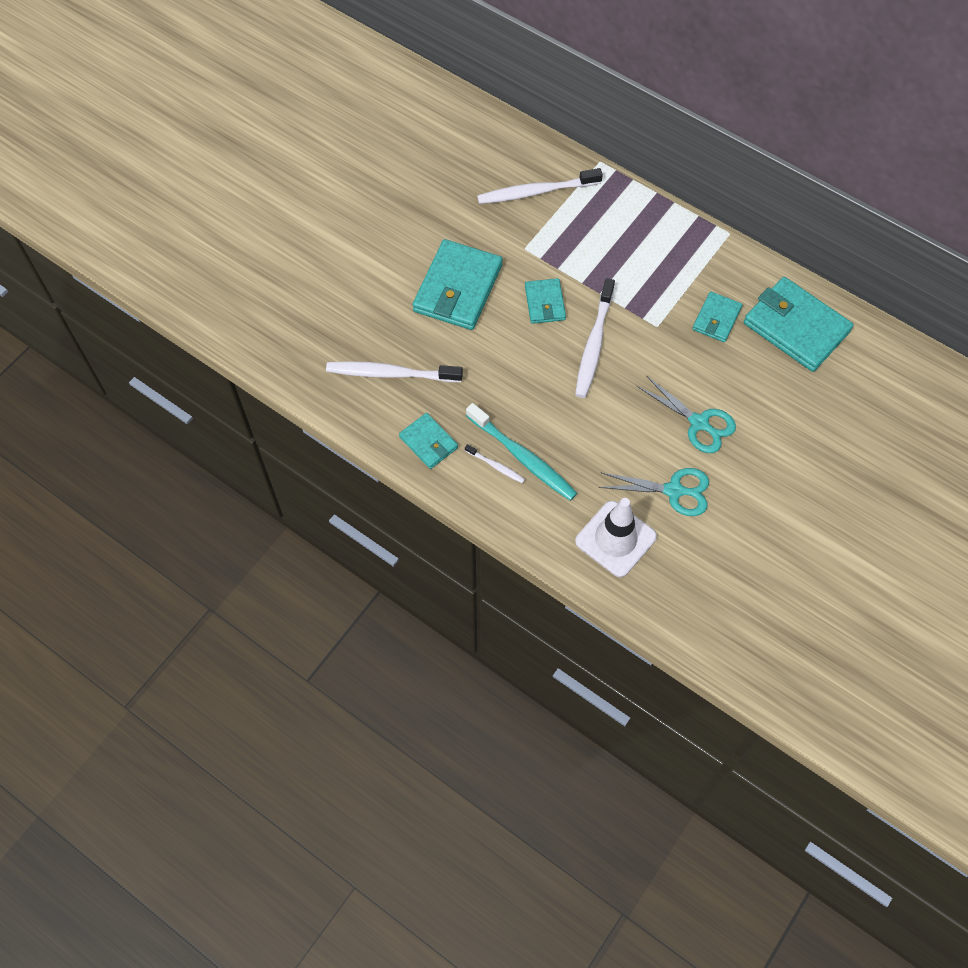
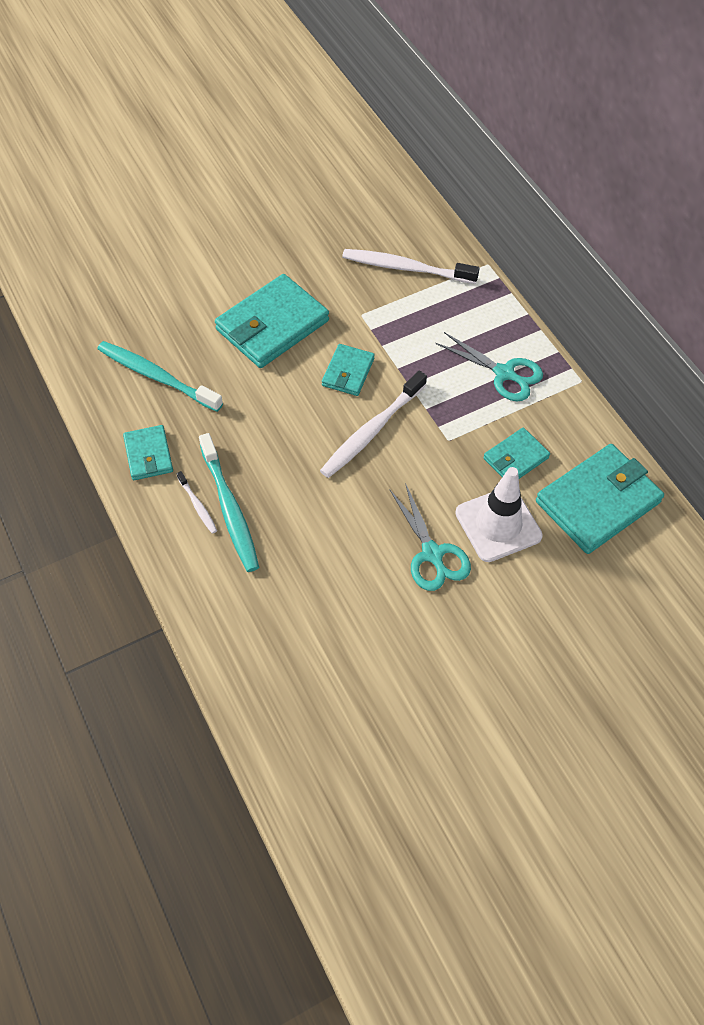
camera: 25 degrees right, 5 degrees down
white toothbrush [326,361,463,382] -> turquoise toothbrush [97,341,223,412]
white traffic cone [575,498,657,577] -> white traffic cone moved to [455,467,543,562]
turquoise scissors [599,468,709,516] -> turquoise scissors moved to [435,332,543,401]
turquoise wallet [744,277,854,372] -> turquoise wallet turned 75 degrees clockwise [536,444,664,554]

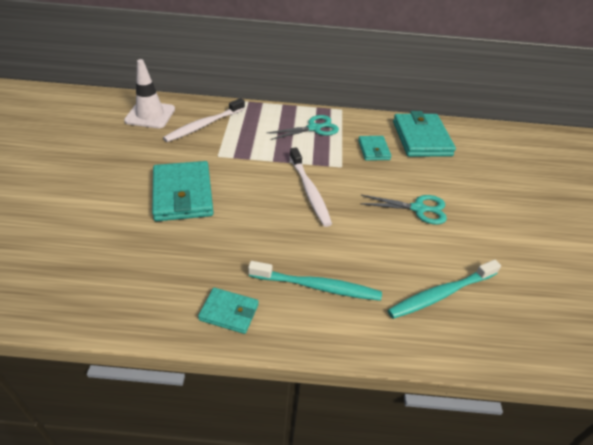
camera: 60 degrees left, 15 degrees down
turquoise toothbrush [97,341,223,412] -> turquoise toothbrush moved to [388,260,501,319]
white toothbrush [177,471,217,534] -> none
turquoise wallet [322,344,375,396] -> none
white traffic cone [455,467,543,562] -> white traffic cone moved to [124,59,175,128]

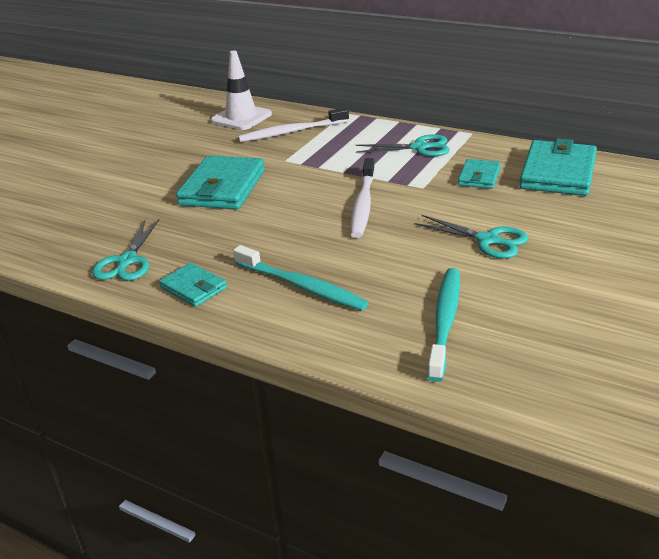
camera: 30 degrees right, 10 degrees down
turquoise toothbrush [388,260,501,319] -> turquoise toothbrush turned 105 degrees clockwise [427,268,460,382]
none -> turquoise scissors [92,219,160,281]

